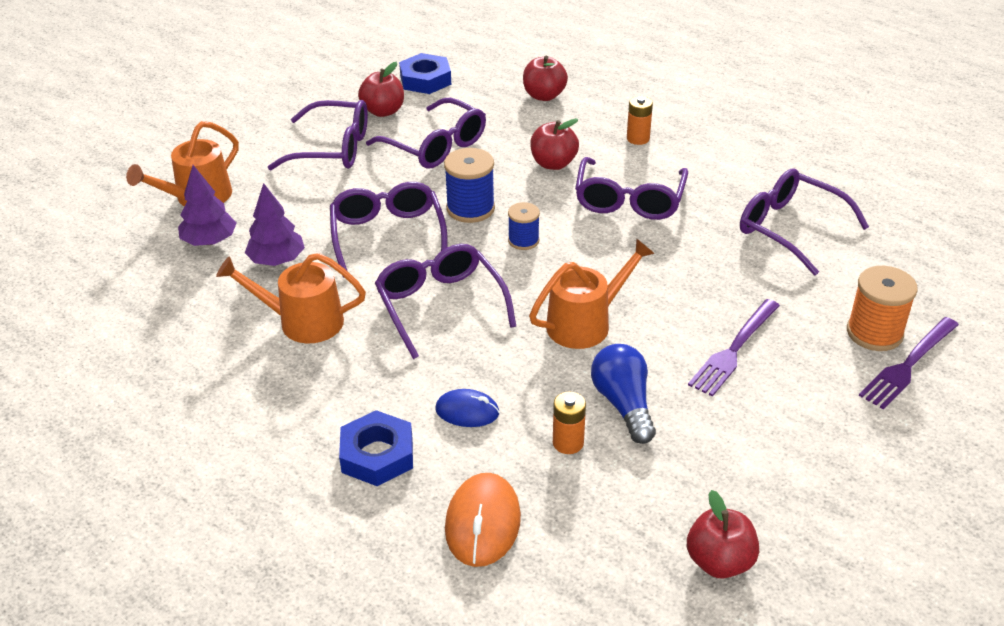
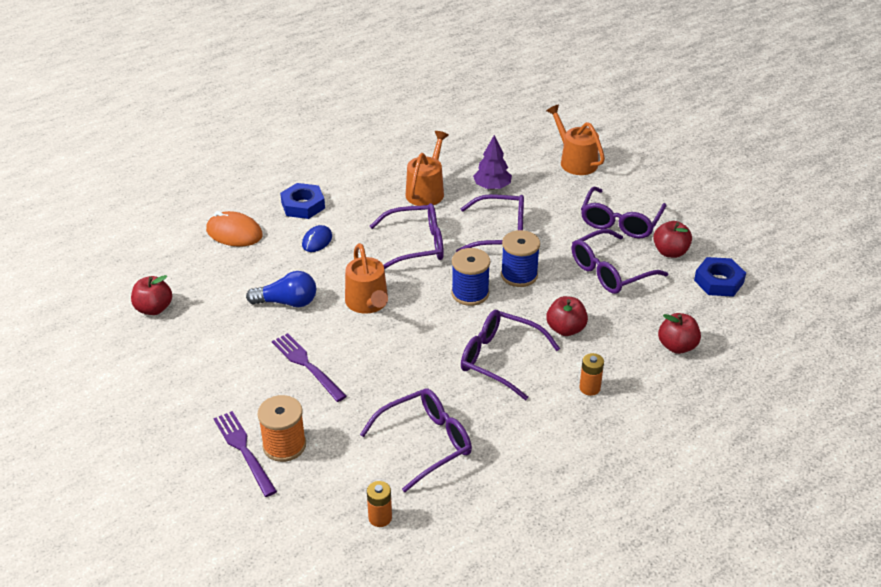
camera: 105 degrees right, 0 degrees up
purple tree [178,165,237,246] -> none
blue spool [508,202,540,250] -> blue spool [451,248,490,306], size x1.61
orange battery [553,392,586,454] -> orange battery moved to [367,481,392,527]

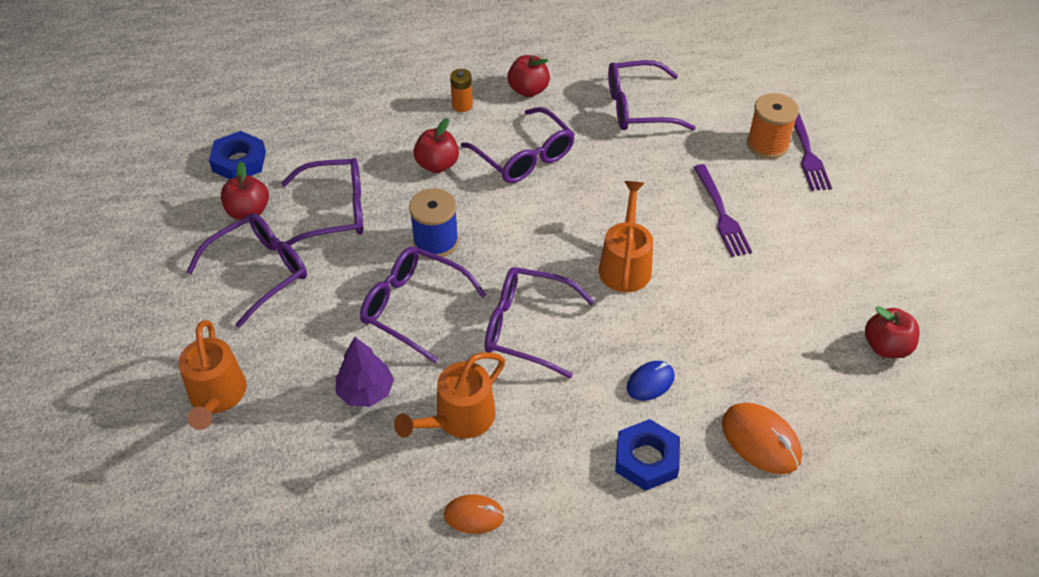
camera: 155 degrees left, 10 degrees up
blue light bulb [246,271,316,307] -> none
orange battery [367,481,392,527] -> none
blue spool [451,248,490,306] -> none
red apple [658,313,701,354] -> red apple moved to [507,55,550,97]
none -> orange mouse [444,494,505,534]

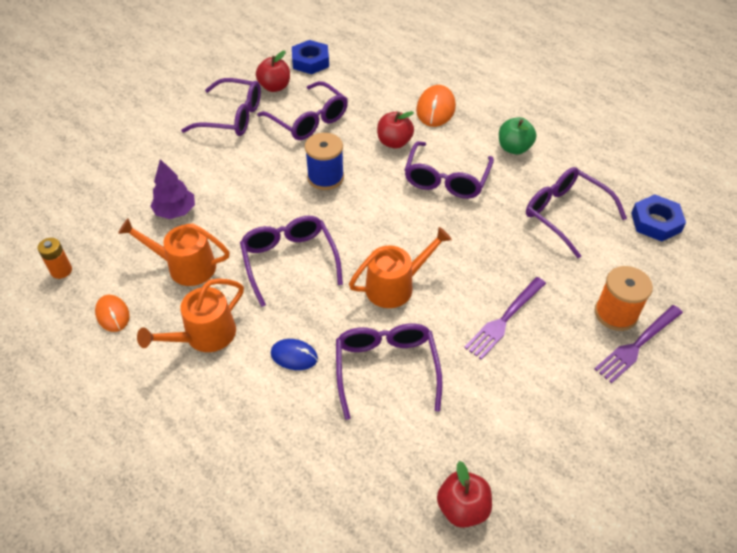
camera: 55 degrees right, 0 degrees up
orange watering can [178,320,247,430] -> orange watering can moved to [137,278,244,352]
purple glasses [360,247,486,363] -> purple glasses moved to [336,323,443,420]
orange battery [450,69,473,112] -> orange battery moved to [37,238,72,279]
red apple [507,55,550,97] -> green apple [499,117,537,154]
blue nut [615,419,680,491] -> blue nut moved to [631,194,686,242]
orange mouse [722,403,802,474] -> orange mouse moved to [416,85,456,127]

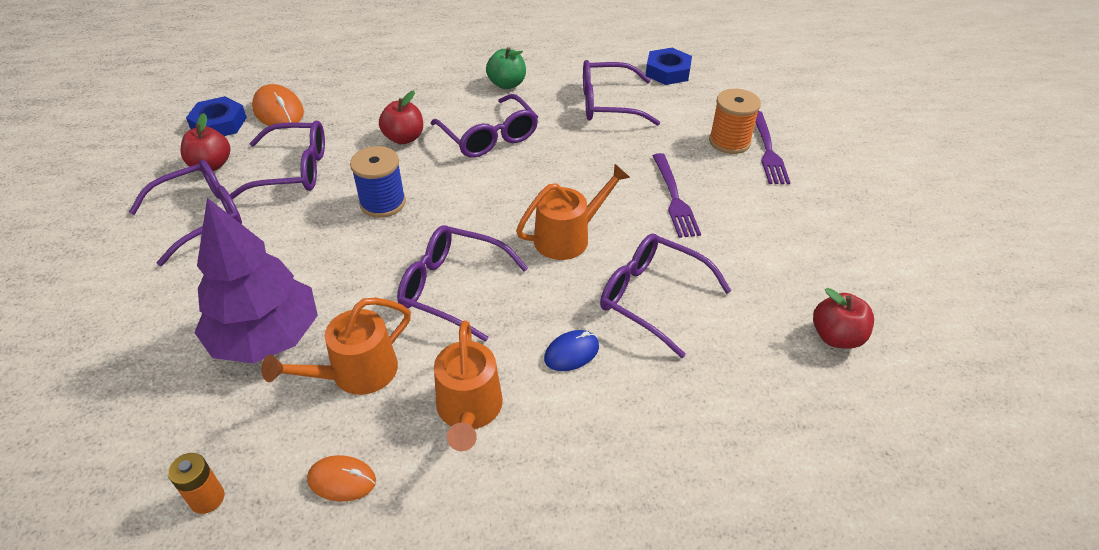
camera: 50 degrees left, 5 degrees down
purple tree [150,159,195,219] -> purple tree [195,198,318,364], size x1.83
orange watering can [349,227,452,308] -> orange watering can turned 45 degrees clockwise [516,164,630,260]
orange mouse [416,85,456,127] -> orange mouse moved to [252,84,304,126]

